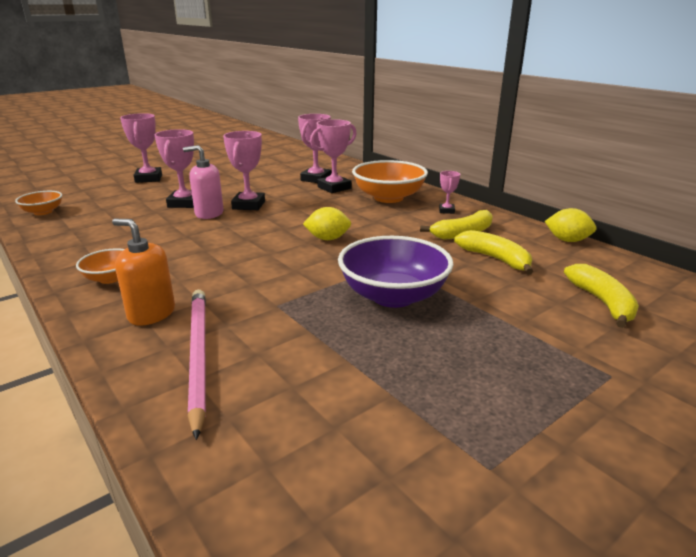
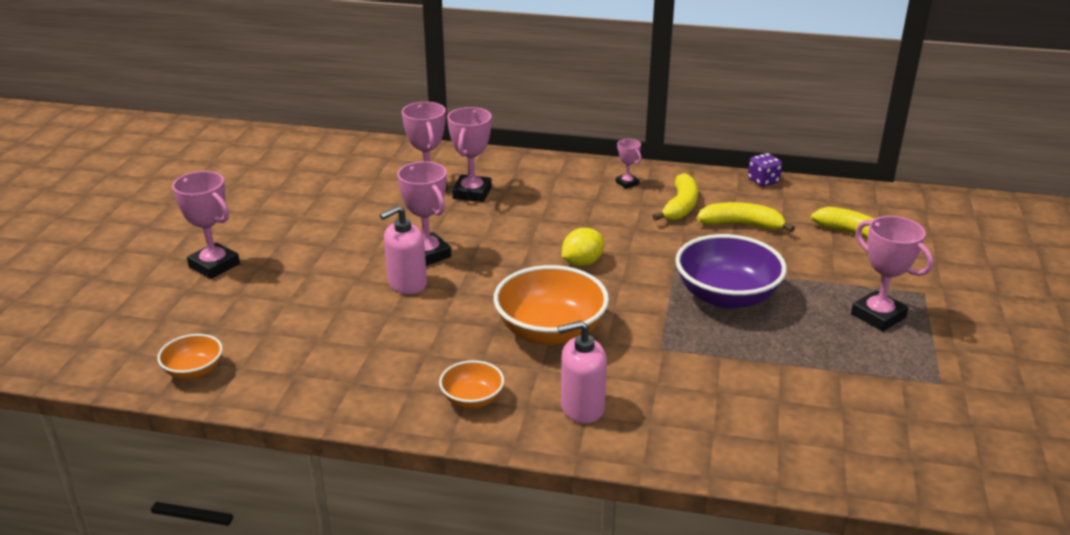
camera: 40 degrees left, 5 degrees up
orange soap dispenser [112,219,175,326] -> pink soap dispenser [557,321,607,423]
pink trophy [154,129,194,208] -> pink trophy moved to [851,216,933,331]
pink pencil [188,290,206,440] -> none
orange bowl [352,160,428,203] -> orange bowl moved to [493,265,609,345]
yellow lemon [545,208,597,242] -> purple dice [748,153,782,187]

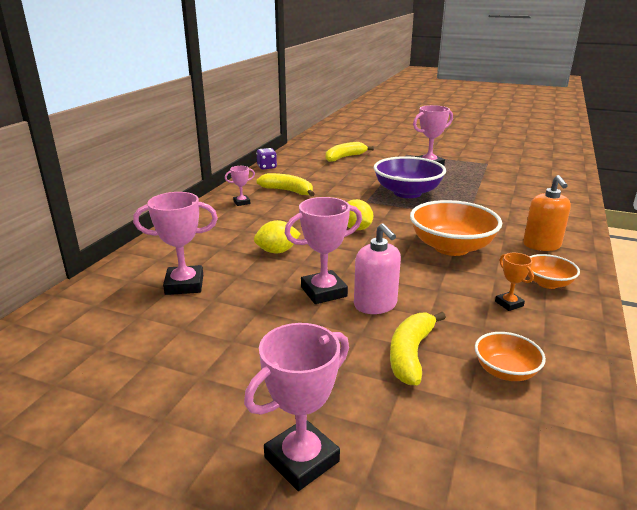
camera: 80 degrees left, 5 degrees down
orange bowl [157,334,223,379] -> orange bowl moved to [475,332,546,381]
pink trophy [447,107,492,202] -> none
pink soap dispenser [557,321,607,423] -> orange soap dispenser [523,175,571,251]
yellow banana [697,202,795,232] -> yellow banana moved to [390,312,446,386]
none -> yellow lemon [254,220,301,254]
none -> orange trophy [495,253,534,311]

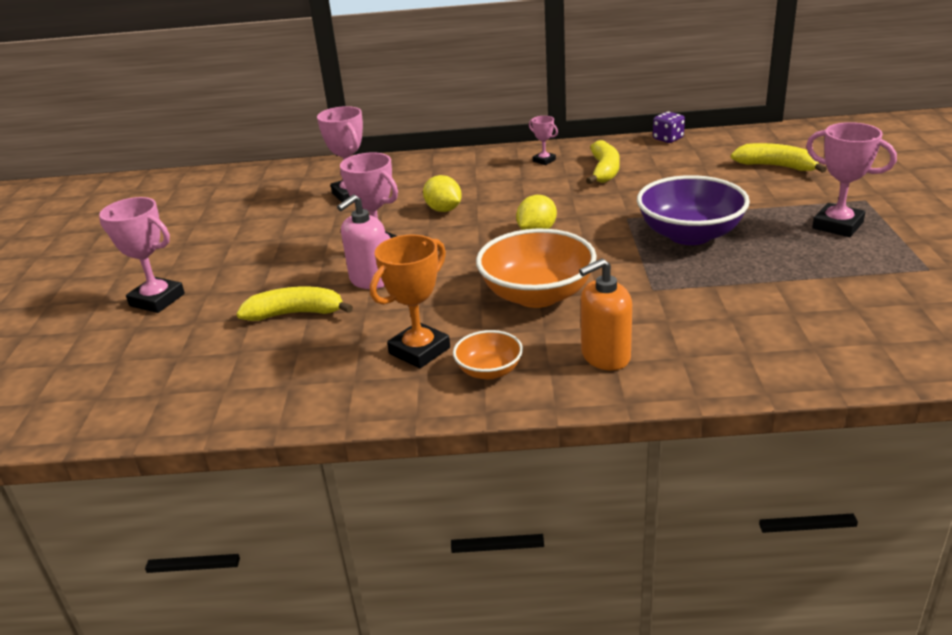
camera: 70 degrees right, 5 degrees up
orange bowl [475,332,546,381] -> none
orange trophy [495,253,534,311] -> orange trophy [370,235,450,368], size x1.87

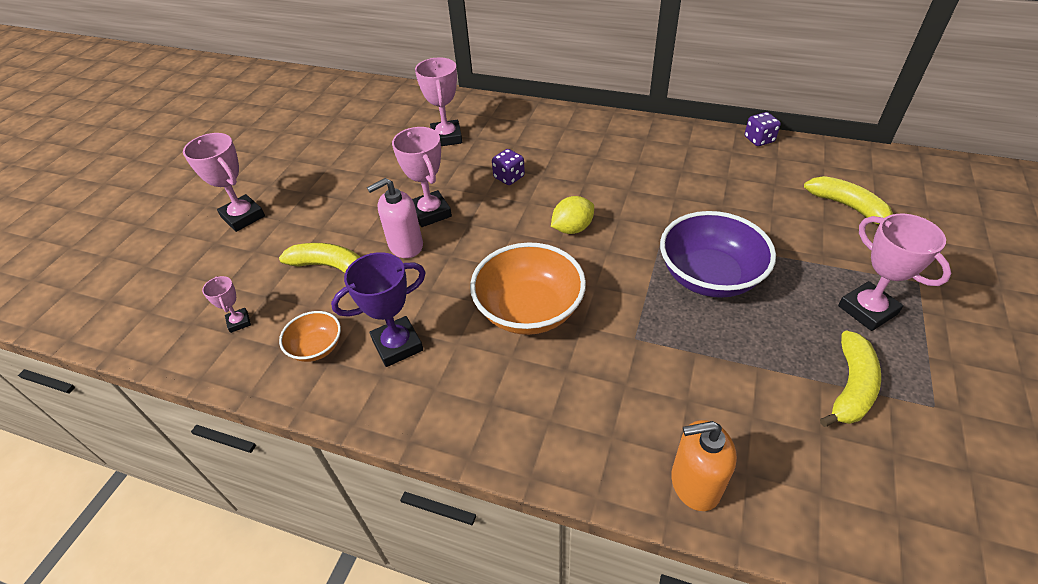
camera: 20 degrees right, 15 degrees up
orange trophy [370,235,450,368] -> purple trophy [331,252,426,367]
yellow lemon [423,175,462,212] -> purple dice [492,149,525,185]
orange bowl [453,330,523,380] -> orange bowl moved to [279,311,341,362]
pink trophy [529,116,558,165] -> pink trophy moved to [202,276,251,333]
orange soap dispenser [579,258,632,371] -> orange soap dispenser moved to [671,420,737,511]
yellow banana [586,140,620,184] -> yellow banana moved to [820,330,881,427]

